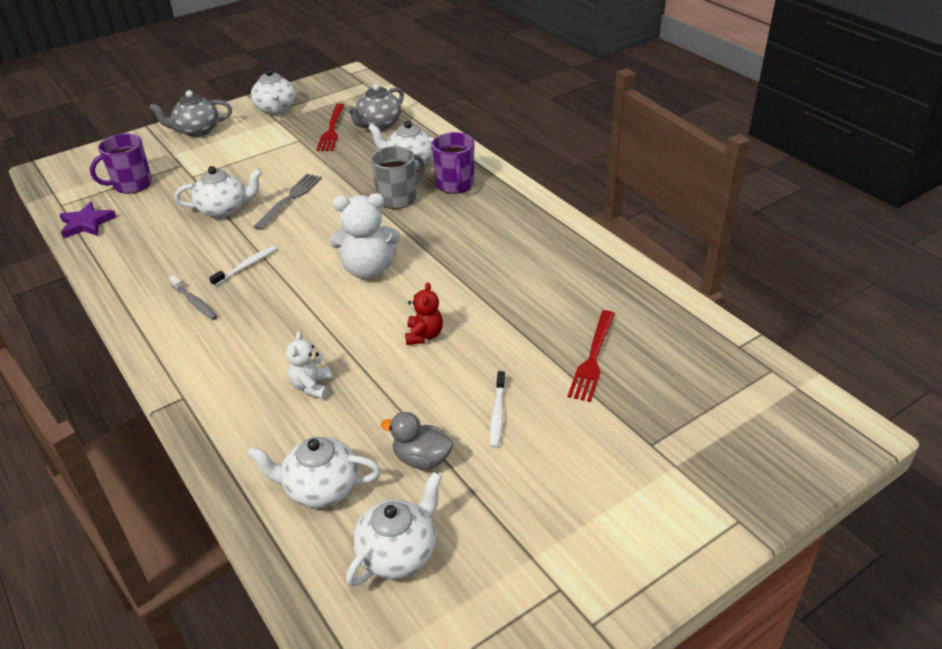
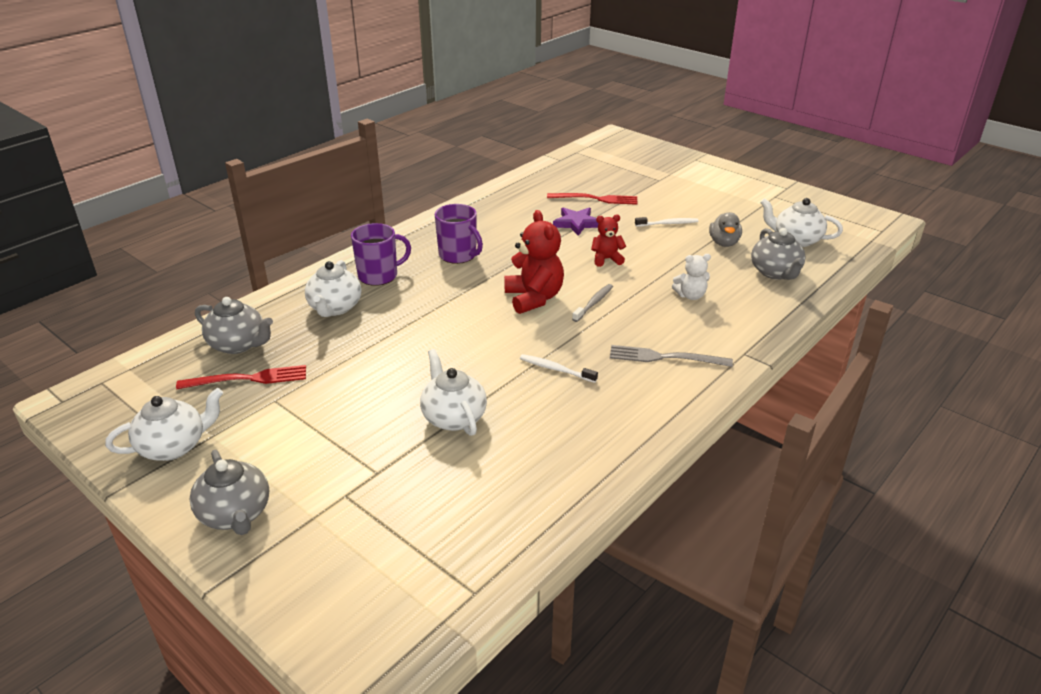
camera: 105 degrees left, 5 degrees down
purple star [59,202,116,239] -> purple star moved to [553,207,598,236]
purple mug [90,133,152,194] -> purple mug moved to [435,204,483,264]
grey toothbrush [169,275,218,320] -> grey toothbrush moved to [572,284,613,322]
white teapot [248,437,381,508] -> grey teapot [751,228,806,280]
grey fork [254,174,322,230] -> grey fork moved to [610,345,733,367]
white teddy bear [329,193,401,279] -> red teddy bear [504,210,564,314]
grey mug [371,146,425,209] -> none

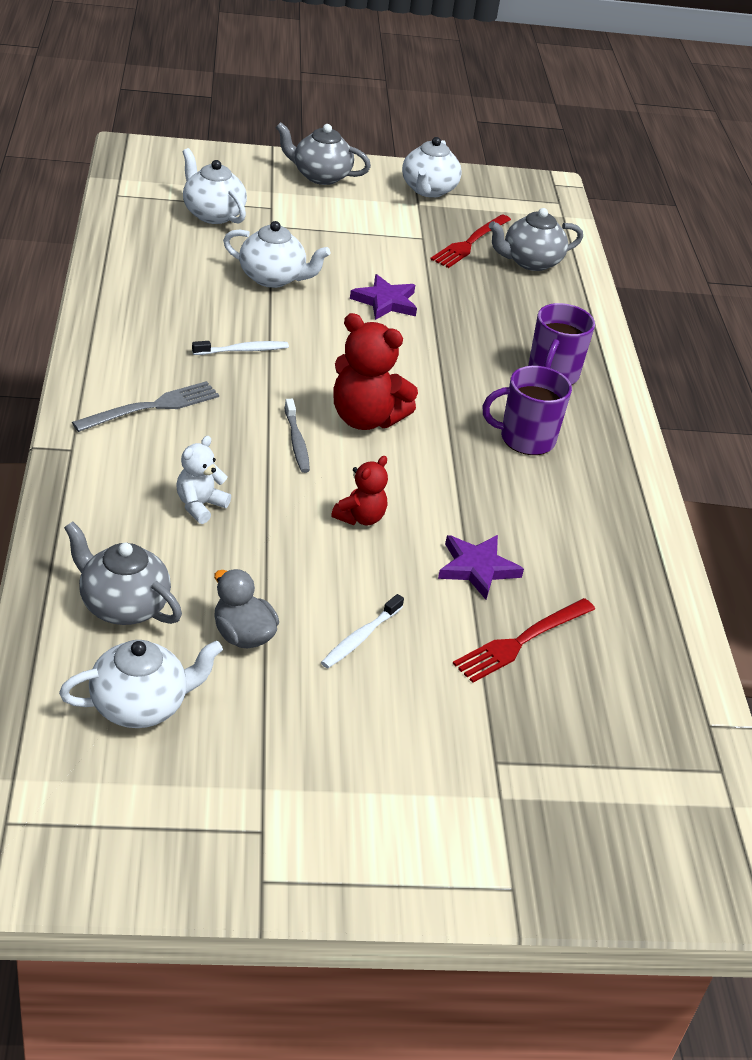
camera: 130 degrees right, 5 degrees up
white teapot [305,260,362,317] -> white teapot moved to [183,148,247,224]
none -> purple star [350,274,417,320]

